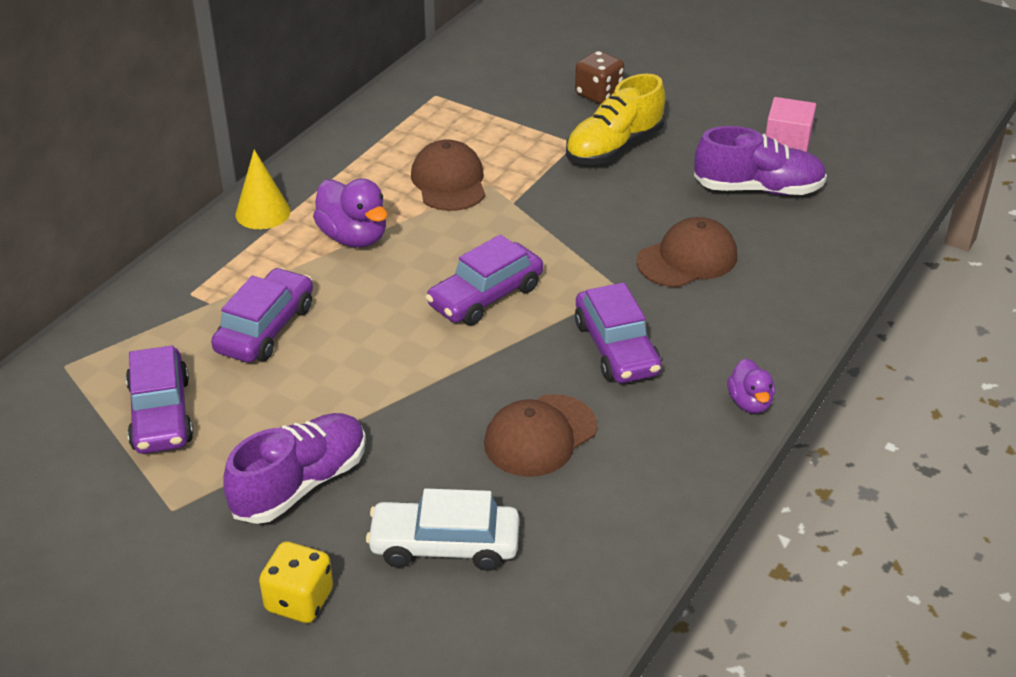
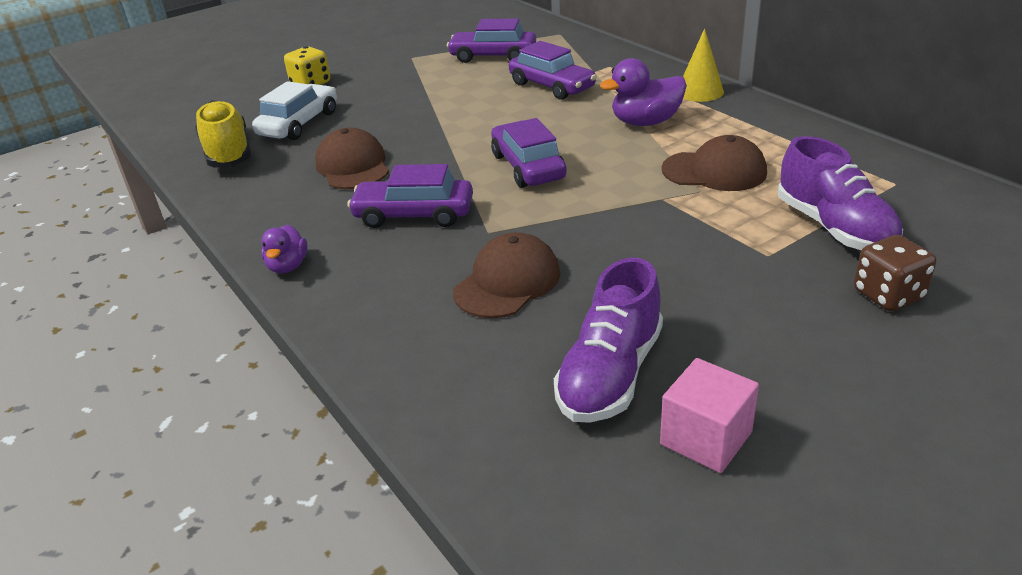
camera: 115 degrees right, 5 degrees down
purple shoe [223,413,366,524] -> purple shoe moved to [778,136,903,250]
yellow shoe [566,74,665,165] -> yellow shoe moved to [195,100,251,167]
brown cap [636,217,737,287] -> brown cap turned 135 degrees counterclockwise [453,232,560,318]
purple duck [727,358,775,413] -> purple duck turned 105 degrees counterclockwise [261,225,308,274]

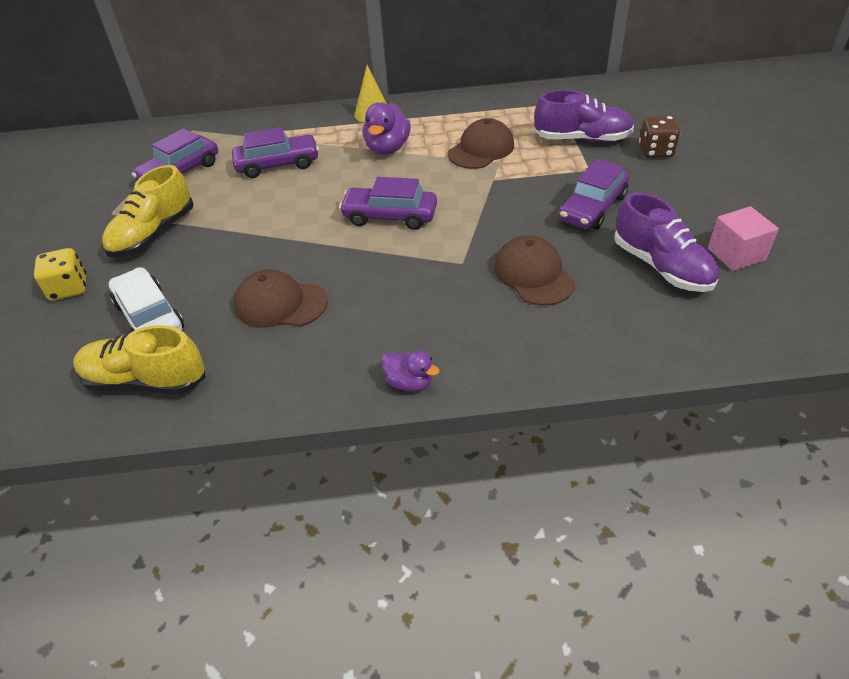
camera: 60 degrees left, 10 degrees up
purple car [347,164,473,228] -> purple car moved to [559,159,629,230]
none -> yellow shoe [102,165,194,257]

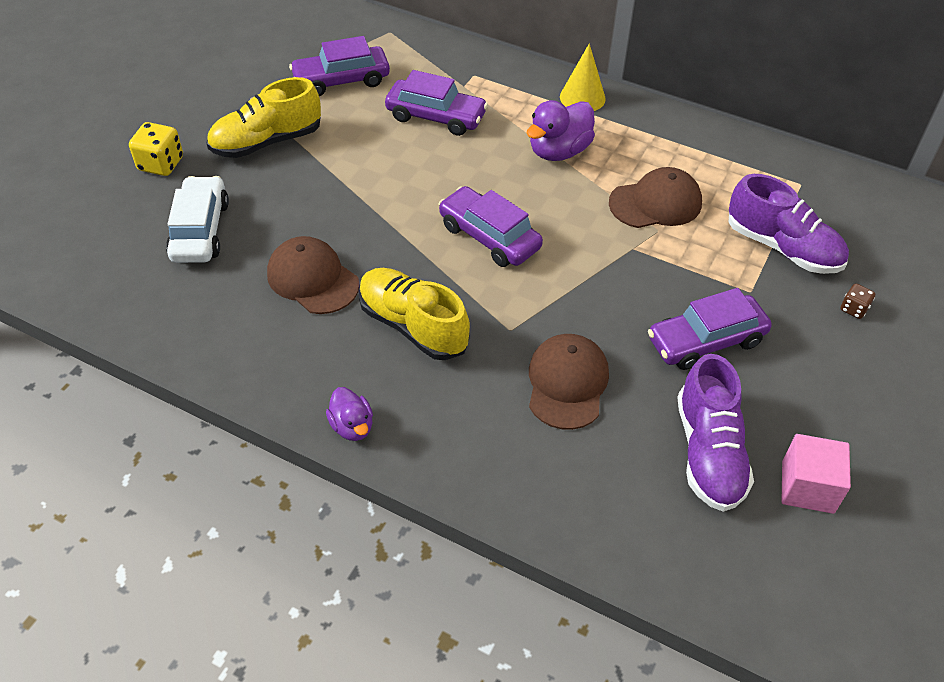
camera: 30 degrees right, 5 degrees up
yellow shoe [73,325,206,395] -> yellow shoe moved to [359,268,470,360]
brown dice [639,116,680,158] -> brown dice [840,284,875,319], size x0.56

